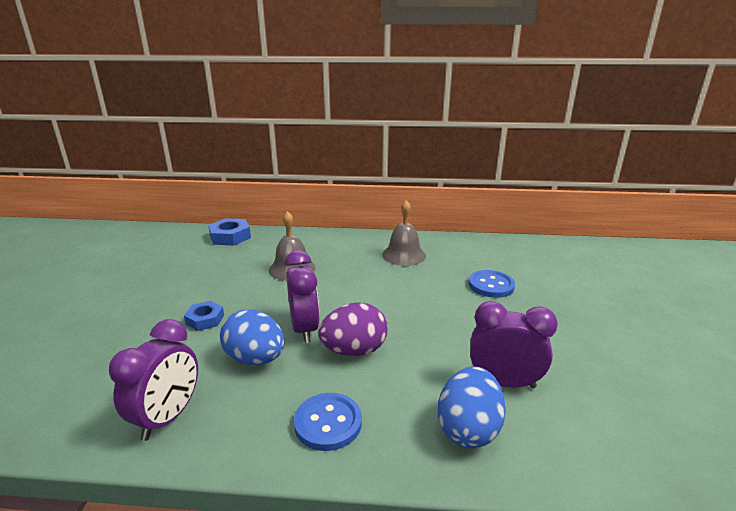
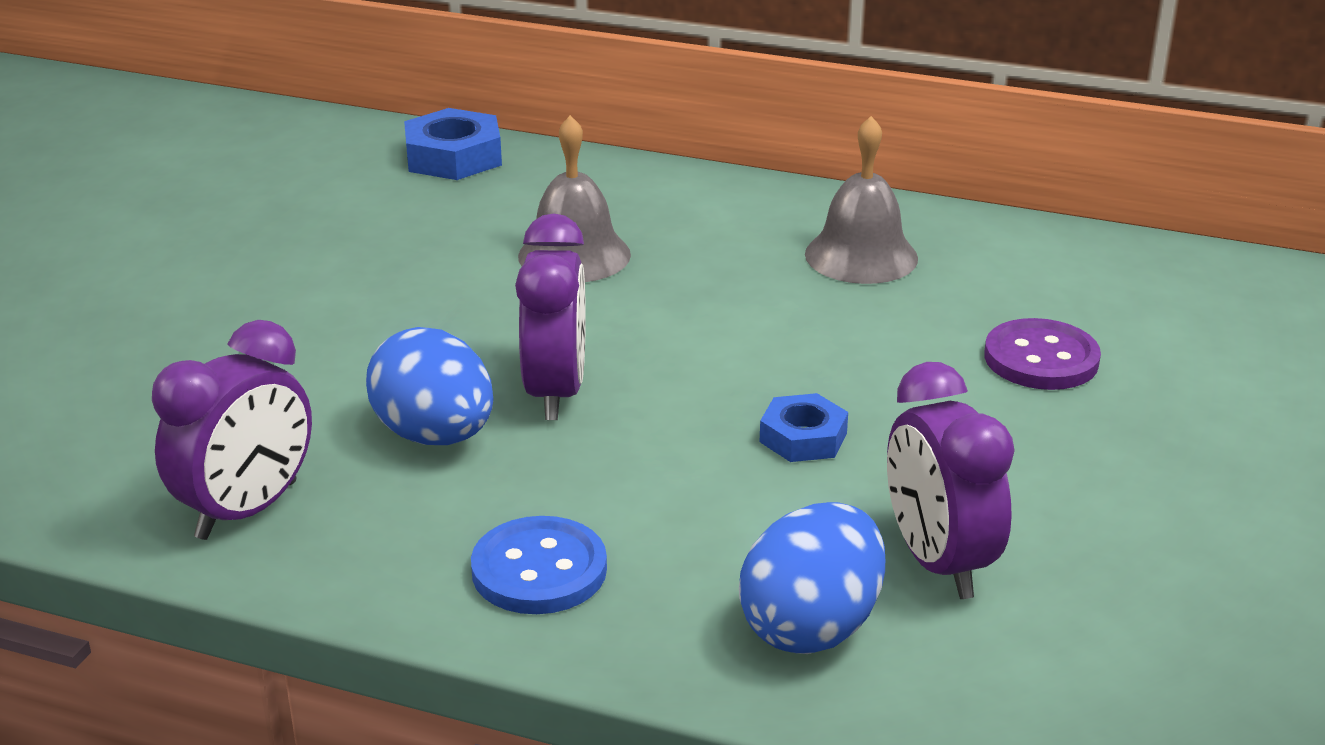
camera: 15 degrees right, 5 degrees up
blue nut [184,301,224,331] -> blue nut moved to [759,393,848,462]
purple egg [318,303,388,356] -> none
blue button [469,270,515,298] -> purple button [984,318,1101,390]
purple clock [470,301,558,388] -> purple clock turned 135 degrees counterclockwise [887,362,1015,599]

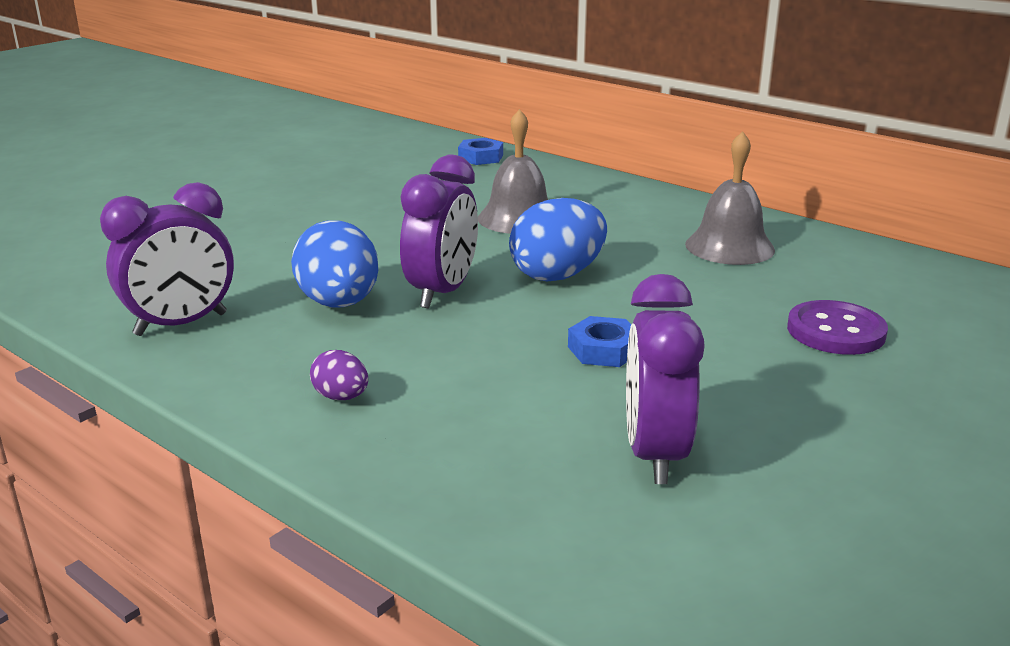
camera: 20 degrees right, 5 degrees down
blue nut [404,108,502,180] -> blue nut [458,138,503,165], size x0.64
blue button [471,516,607,614] -> purple egg [310,350,368,400]
blue egg [739,502,885,654] -> blue egg moved to [509,198,607,281]

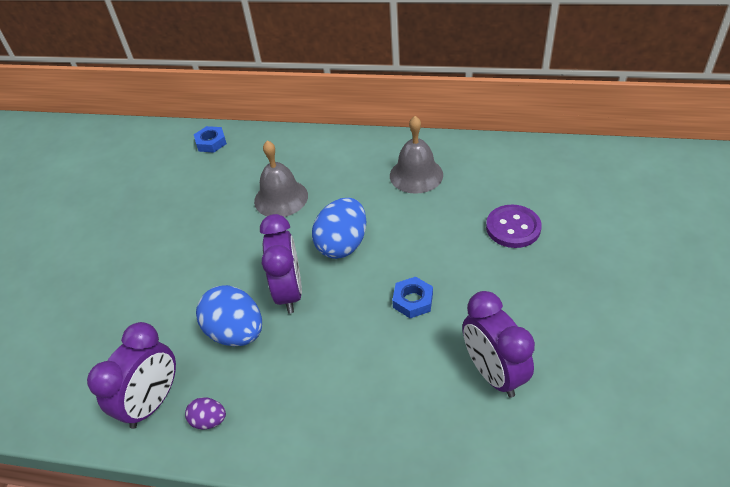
camera: 25 degrees left, 20 degrees up
purple egg [310,350,368,400] -> purple egg moved to [185,397,226,430]

